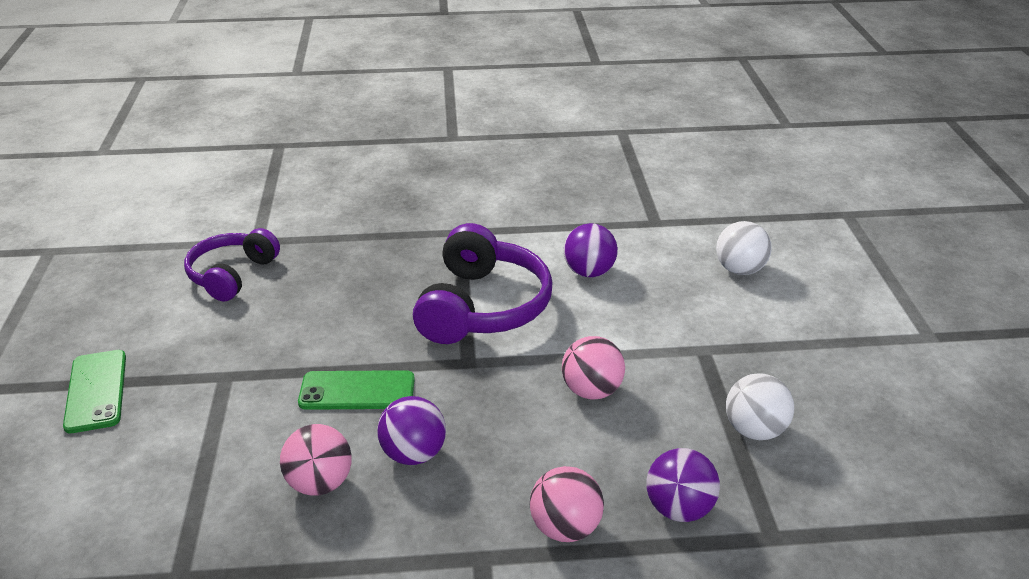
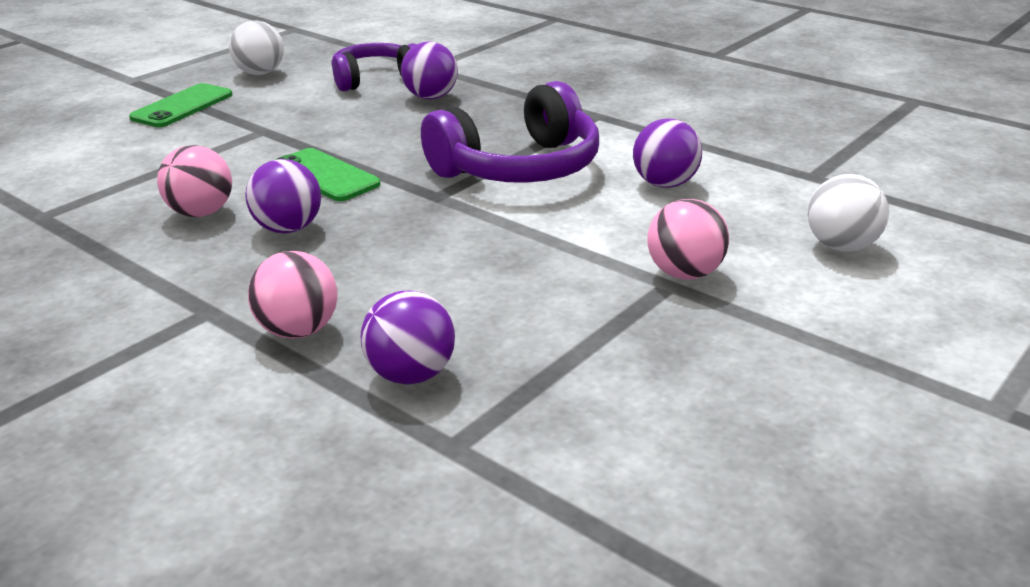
camera: 45 degrees right, 5 degrees down
pink ball [562,336,625,400] -> pink ball moved to [647,199,729,280]
white ball [726,373,794,440] -> white ball moved to [229,20,284,75]
none -> purple ball [401,42,458,100]

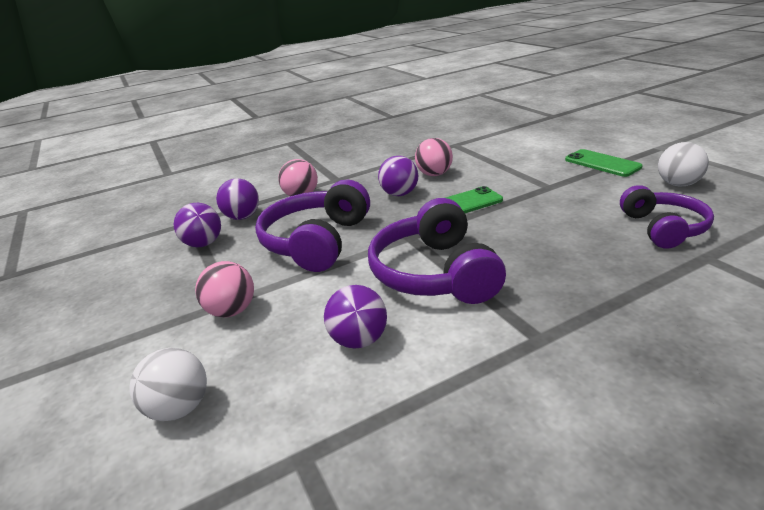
camera: 115 degrees right, 0 degrees up
purple ball [401,42,458,100] -> purple ball moved to [174,203,221,247]
none -> purple headphones [255,180,370,272]

